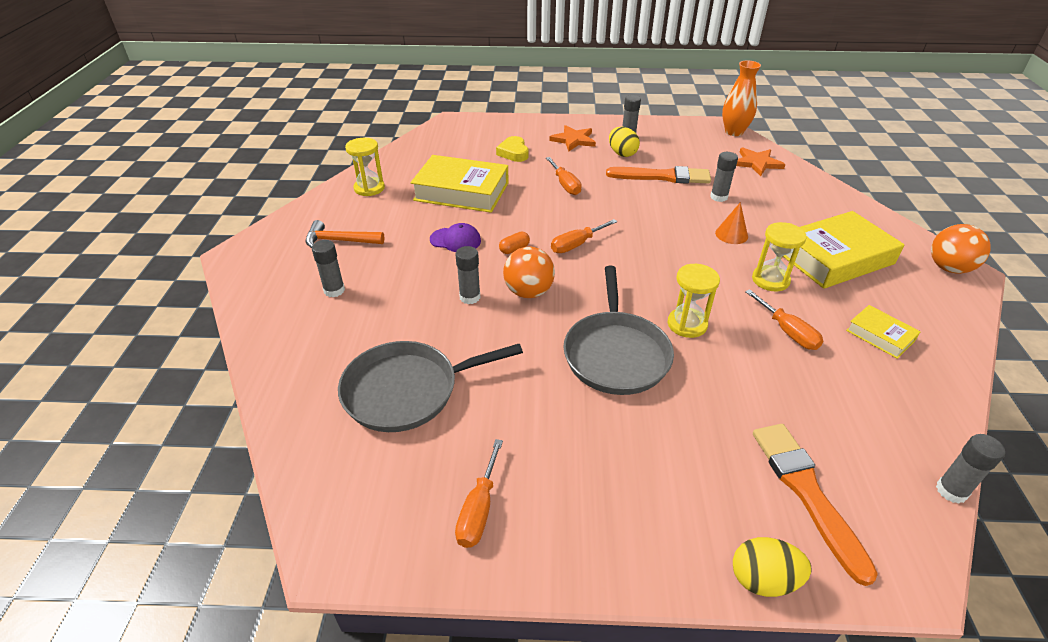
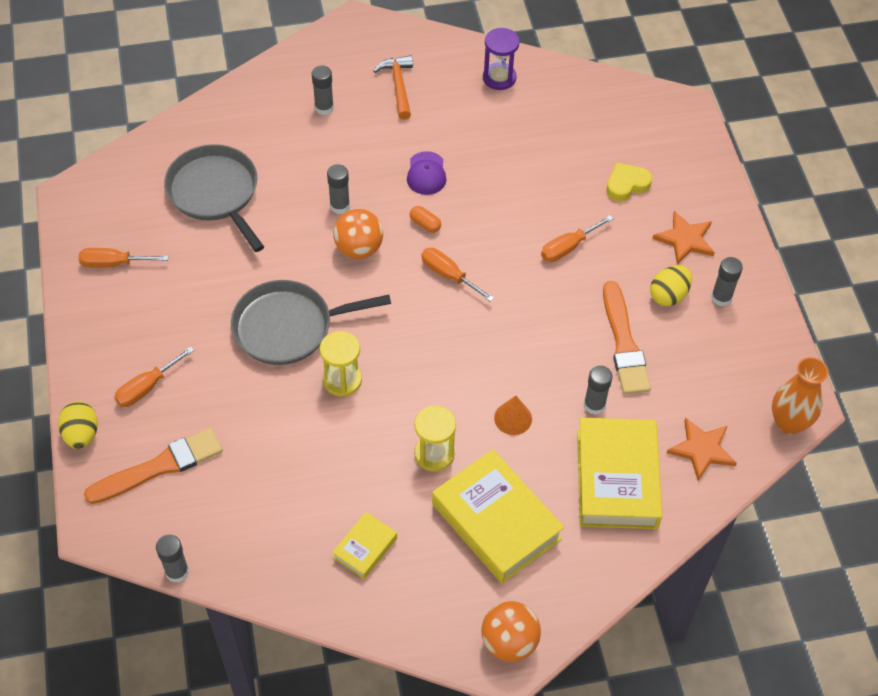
camera: 75 degrees right, 15 degrees up
yellow hourglass [345,138,385,196] -> purple hourglass [483,28,520,90]
yellow book [411,155,509,213] -> yellow book moved to [577,417,662,529]
orange screwdriver [745,289,823,350] -> orange screwdriver moved to [114,346,194,407]

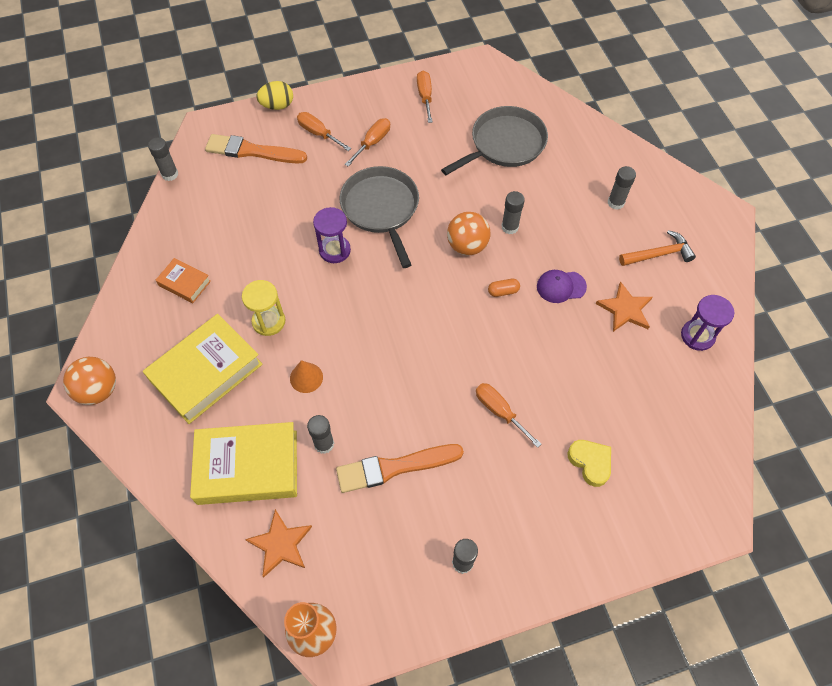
camera: 85 degrees right, 5 degrees up
orange brush [84,428,223,504] -> orange brush turned 135 degrees clockwise [205,134,307,163]
yellow hourglass [320,331,362,397] -> purple hourglass [313,207,351,263]
yellow book [332,512,397,579] -> orange book [156,258,211,303]
orange capsule [410,206,441,233] -> orange capsule turned 45 degrees clockwise [488,279,520,297]
orange screwdriver [421,248,494,302] -> orange screwdriver moved to [345,118,390,167]
yellow egg [650,265,692,306] -> none
orange star [652,211,715,265] -> orange star moved to [596,281,652,332]

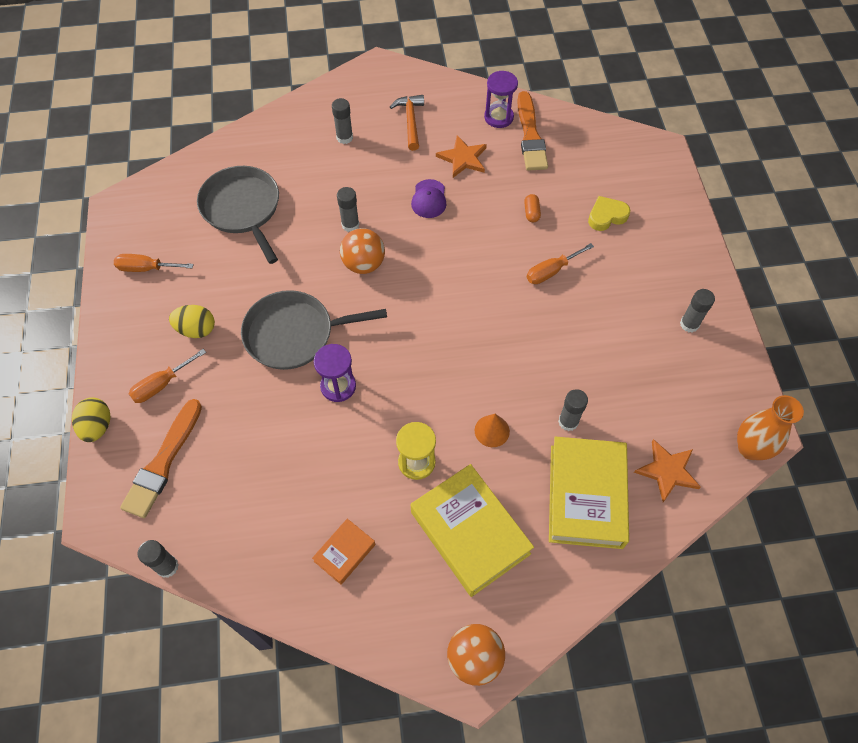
camera: 80 degrees left, 0 degrees up
orange brush [336,444,464,493] -> orange brush moved to [517,91,548,171]
orange screwdriver [345,118,390,167] -> yellow egg [169,305,215,338]
orange capsule [488,279,520,297] -> orange capsule moved to [524,194,541,222]

